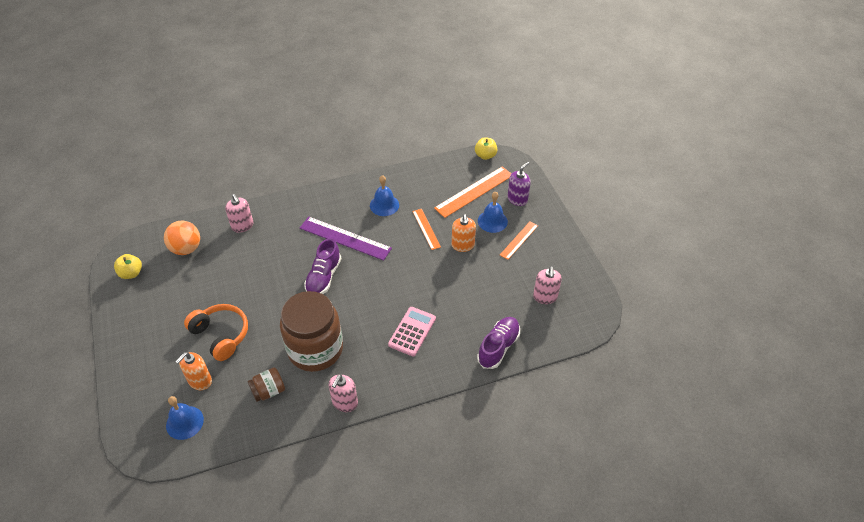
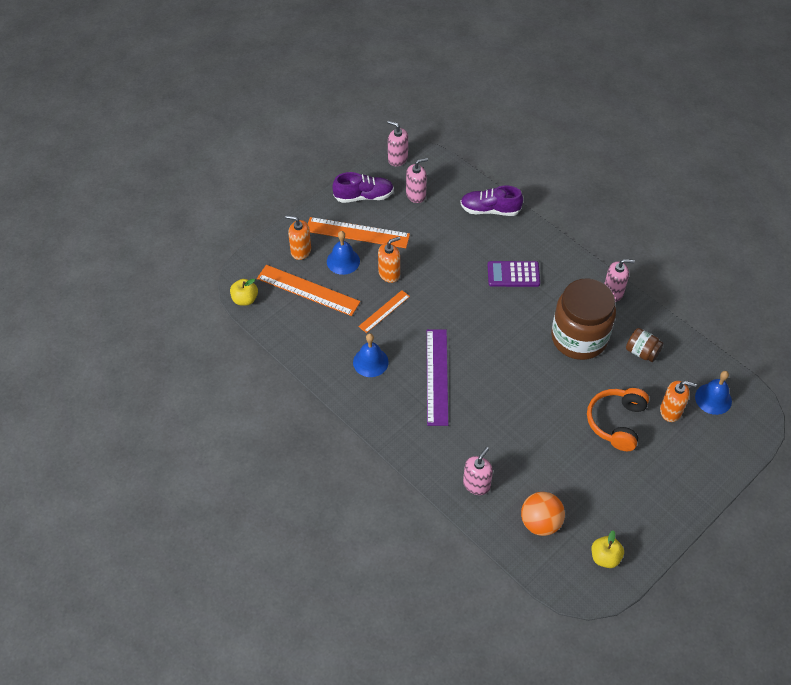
camera: 115 degrees left, 5 degrees up
purple shoe [304,239,341,294] -> purple shoe moved to [332,172,394,203]
pink calculator [388,307,436,356] -> purple calculator [488,261,540,287]
orange ruler [500,222,538,260] -> orange ruler [308,217,410,248], size x1.74
purple soap dispenser [507,162,531,206] -> orange soap dispenser [285,215,311,260]
none -> pink soap dispenser [387,120,408,166]

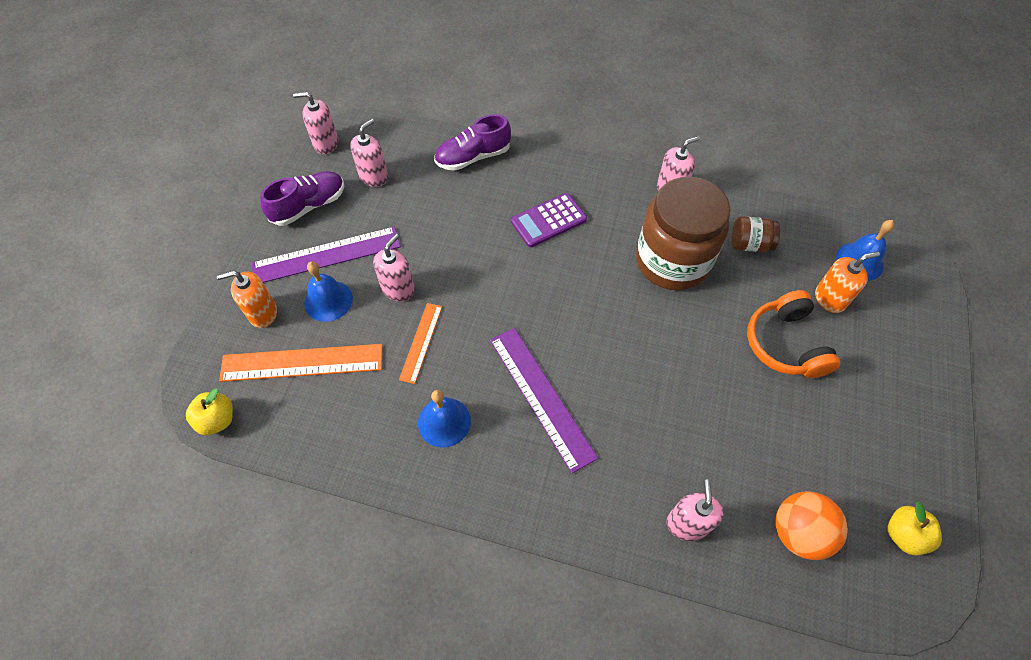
camera: 30 degrees left, 5 degrees up
orange ruler [308,217,410,248] -> purple ruler [252,227,401,283]
orange soap dispenser [378,236,401,283] -> pink soap dispenser [373,234,415,301]

